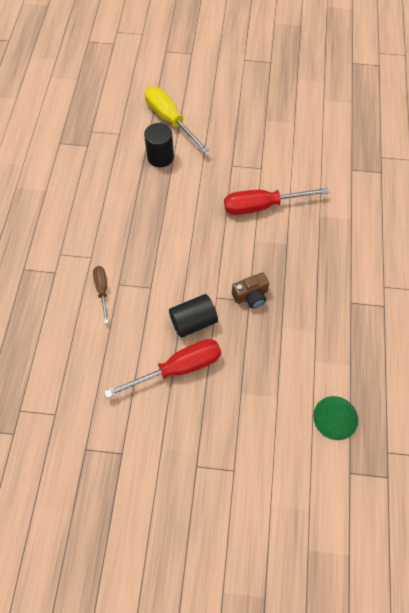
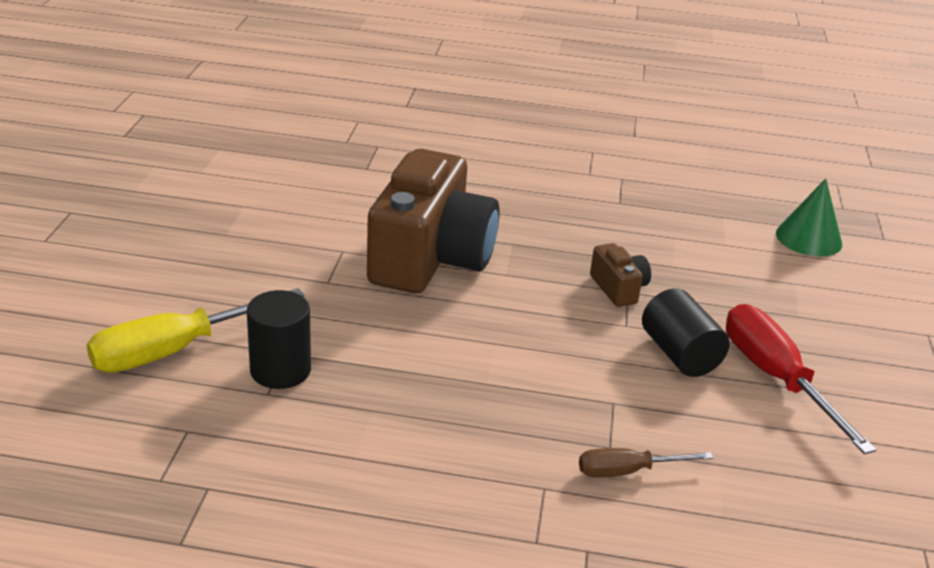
camera: 90 degrees left, 30 degrees down
red screwdriver [224,187,329,215] -> brown camera [367,149,500,293]

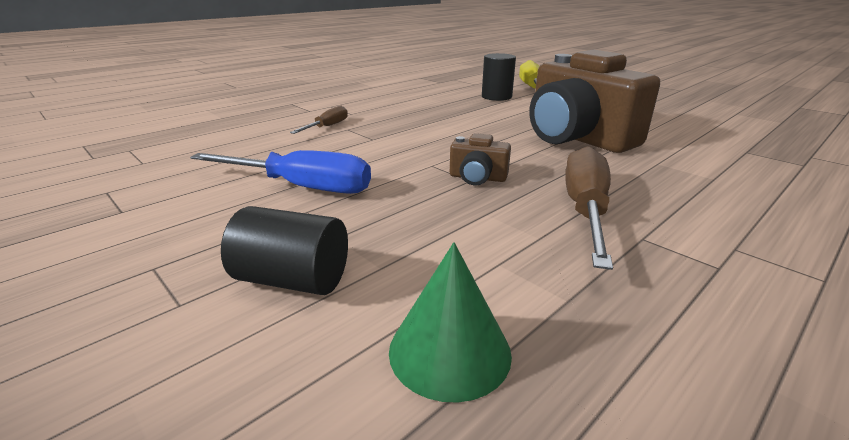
camera: 130 degrees right, 5 degrees down
black cylinder [642,288,730,377] -> black cylinder moved to [221,206,348,295]
red screwdriver [726,304,877,454] -> blue screwdriver [190,150,371,194]
none -> brown screwdriver [565,146,613,270]

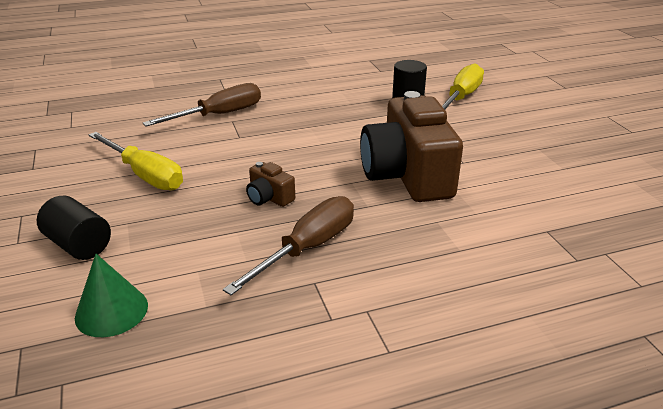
camera: 25 degrees right, 5 degrees up
blue screwdriver [190,150,371,194] -> yellow screwdriver [89,132,183,190]
brown screwdriver [290,106,348,134] -> brown screwdriver [143,83,261,127], size x1.80

